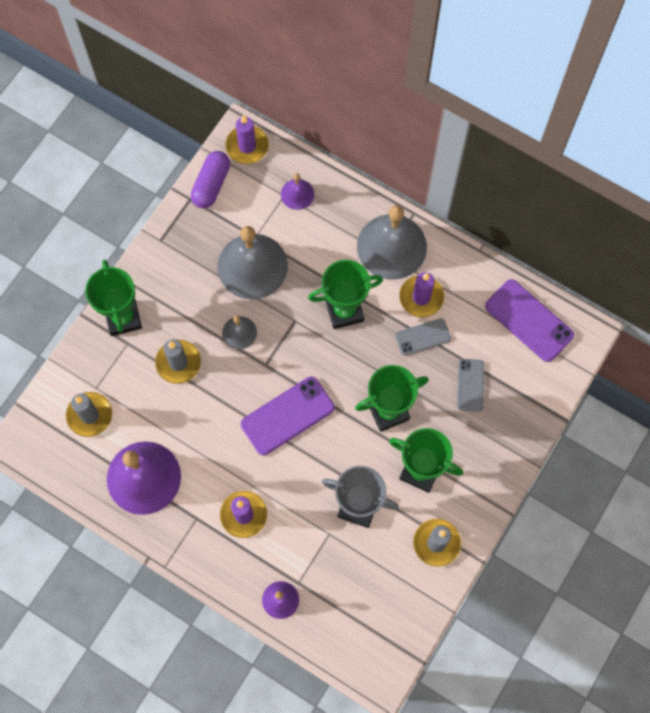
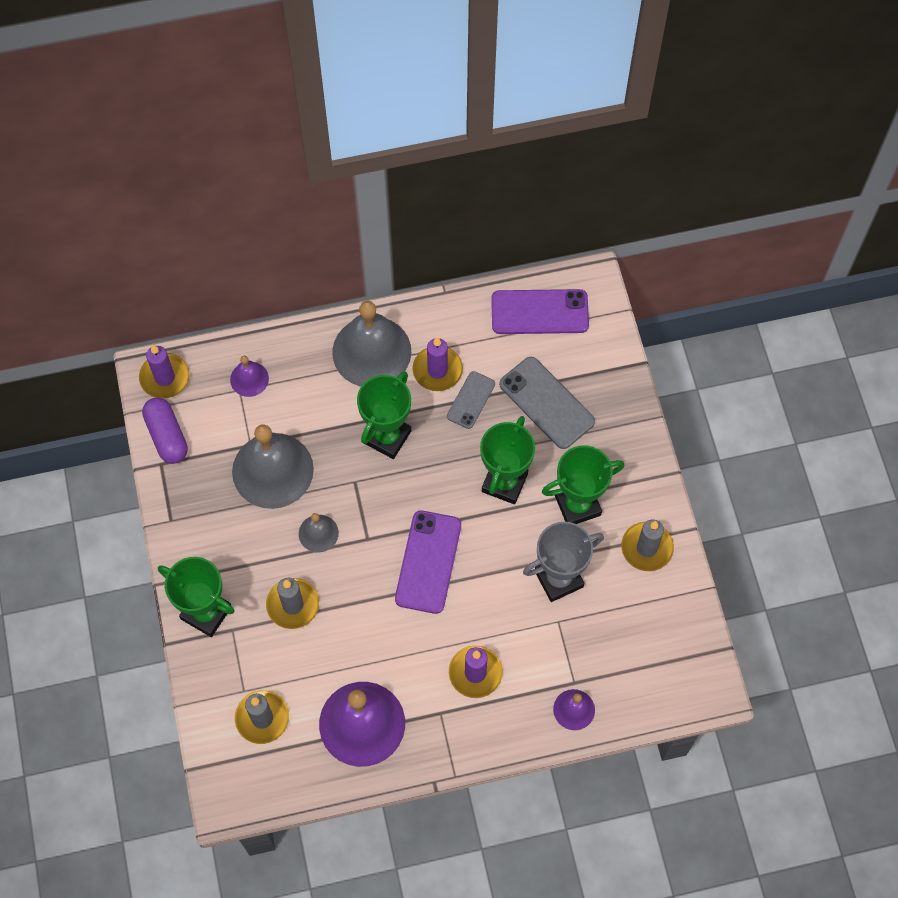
camera: 45 degrees left, 5 degrees down
grey phone [457,359,484,412] -> grey phone [499,357,595,449], size x1.68

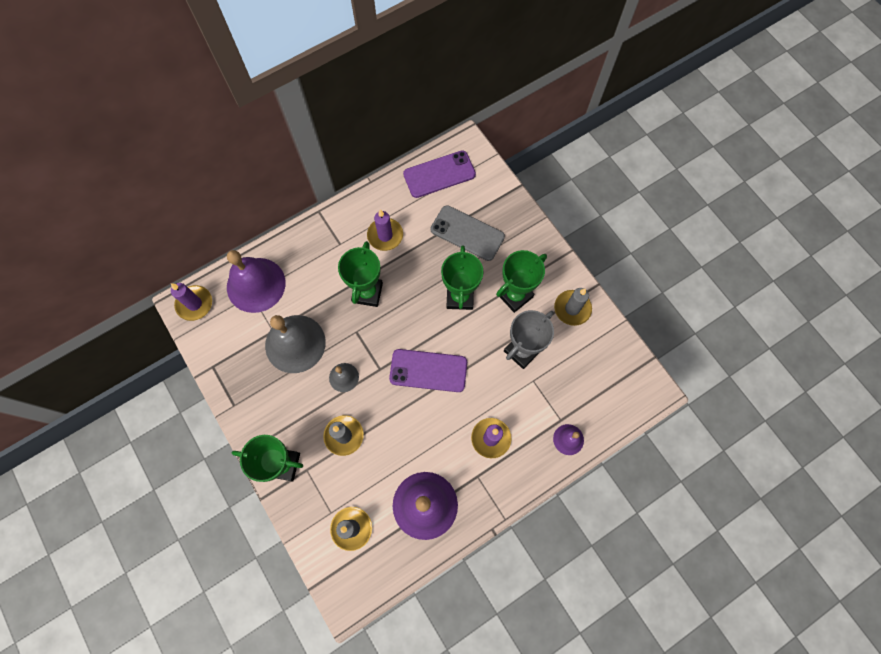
camera: 20 degrees left, 5 degrees up
purple capsule [142,397,188,464] -> none
purple bell [230,356,269,397] -> purple bell [227,250,286,313], size x2.06
grey bell [332,301,411,387] -> none
purple phone [395,511,461,614] -> purple phone turned 75 degrees counterclockwise [389,349,467,392]
grey phone [447,371,495,429] -> none

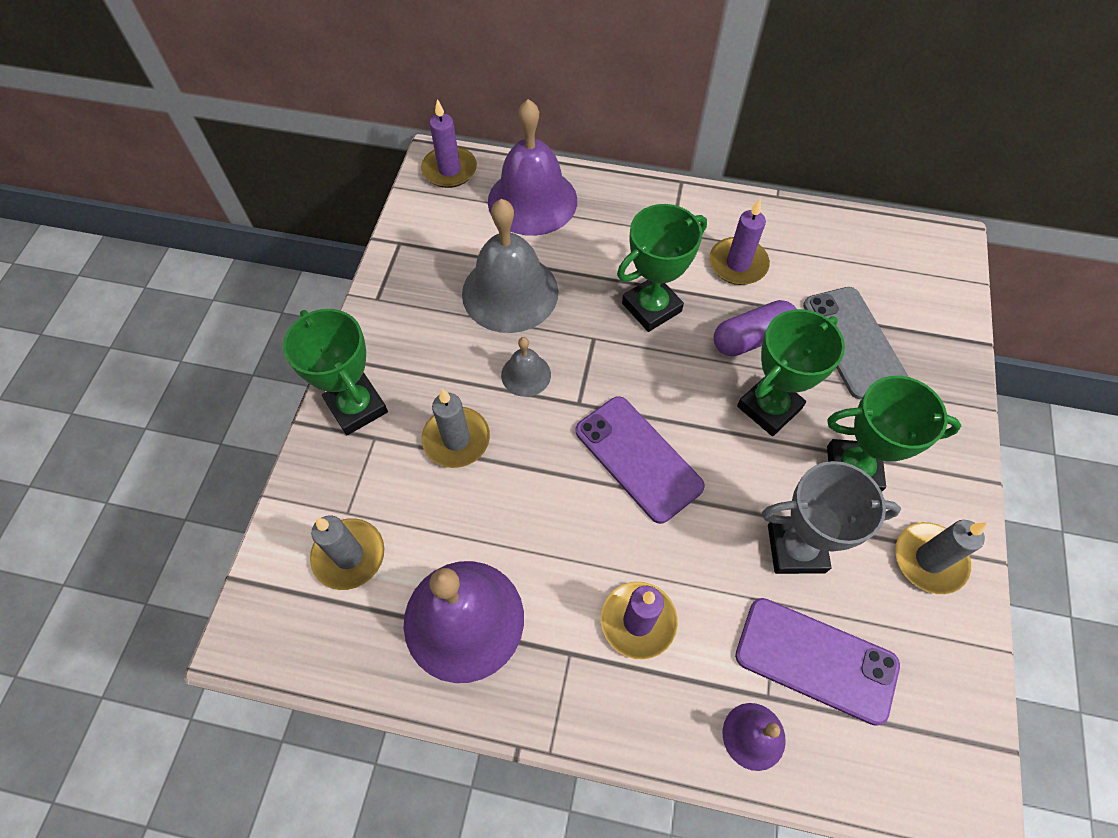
camera: 45 degrees right, 10 degrees down
purple phone [403,150,476,198] -> purple phone moved to [735,598,900,726]
none -> purple capsule [714,300,796,356]

